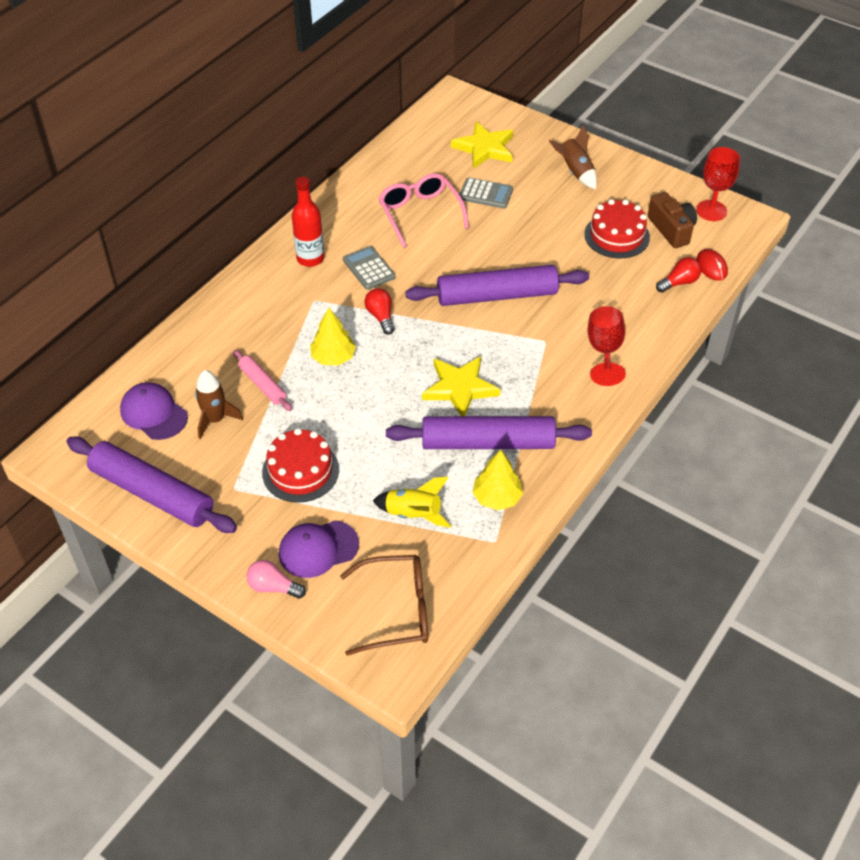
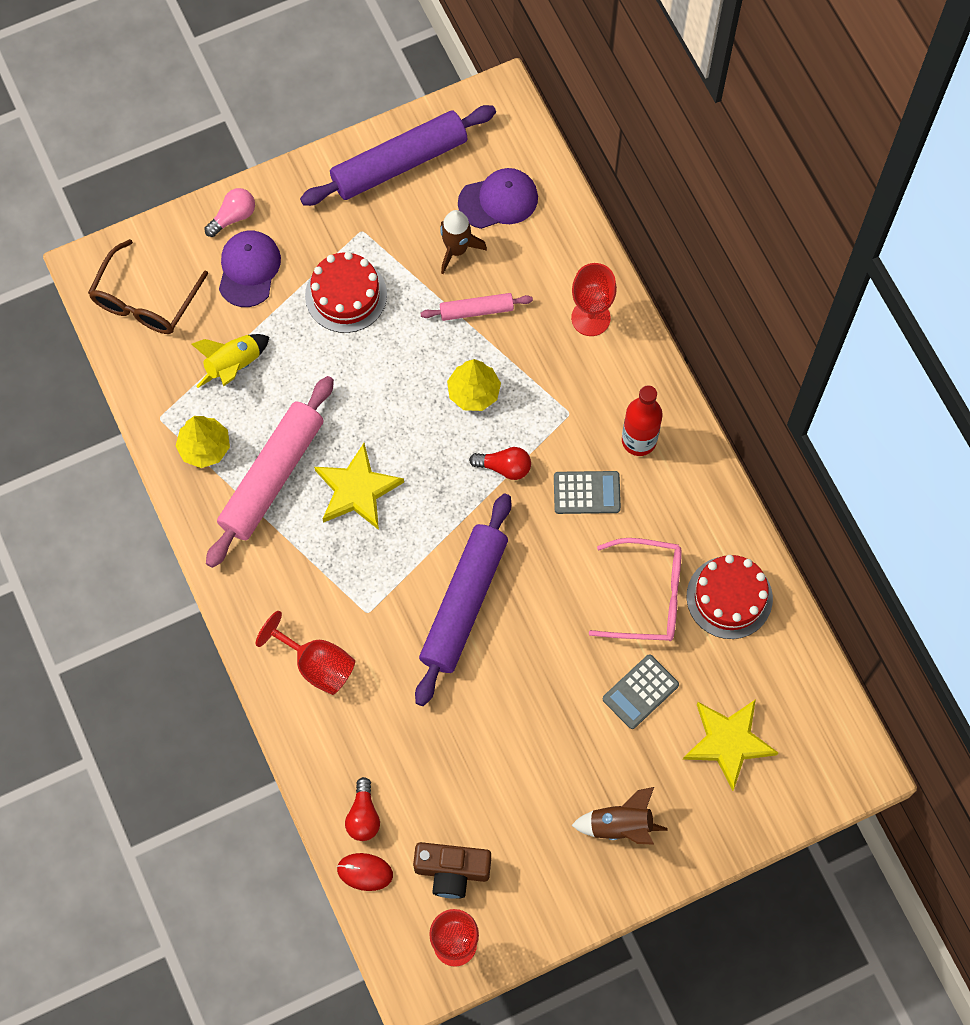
camera: 120 degrees right, 20 degrees up
purple rolling pin [386,416,592,449] -> pink rolling pin [206,376,334,568]
red cake [584,199,650,259] -> red cake moved to [687,555,773,639]
none -> red goblet [571,263,617,336]

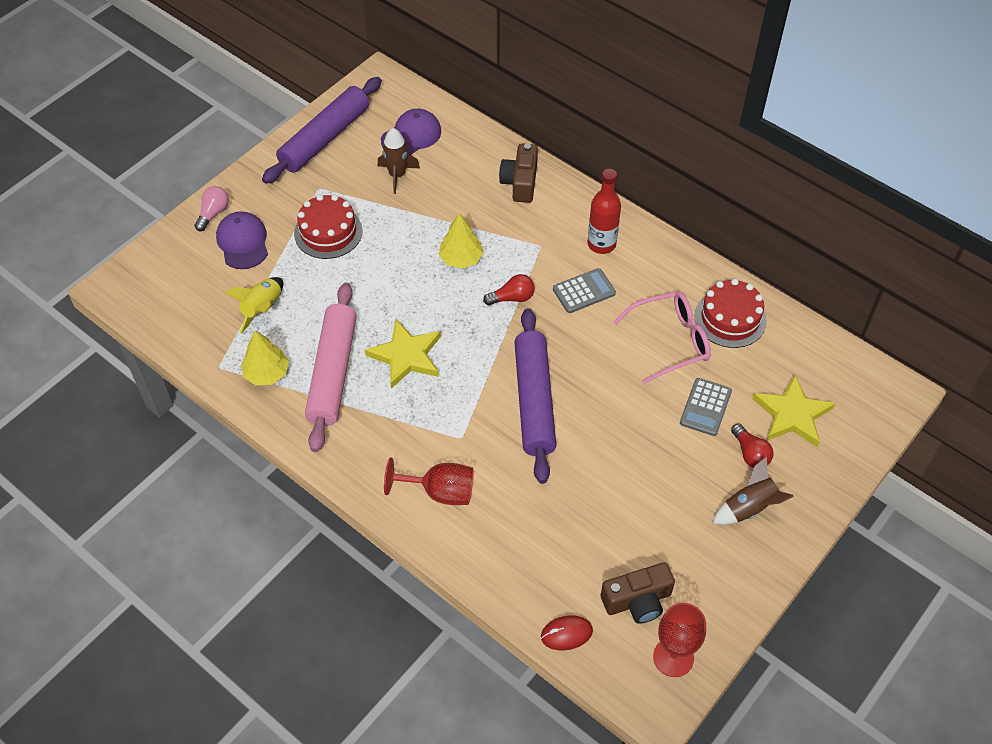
camera: 25 degrees left, 15 degrees down
brown glasses [88,239,208,334] -> none
red light bulb [345,777,380,841] -> red light bulb moved to [731,423,773,468]
pink rolling pin [420,293,533,321] -> none
red goblet [571,263,617,336] -> brown camera [499,143,538,203]

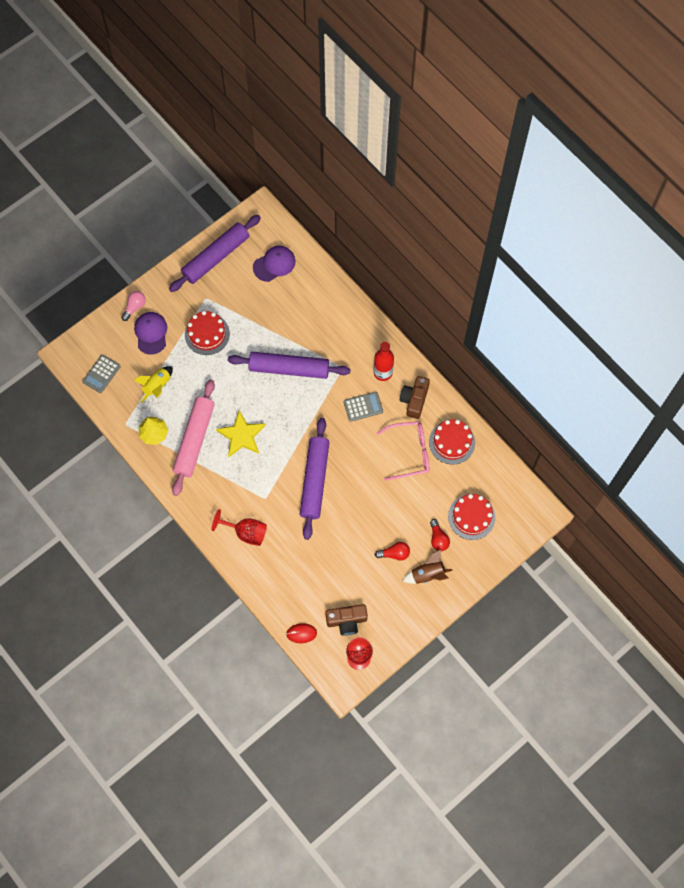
camera: 10 degrees right, 15 degrees up
brown rocket [378,128,420,194] -> none
yellow tree [439,213,483,269] -> purple rolling pin [228,352,351,379]
red light bulb [483,274,535,306] -> red light bulb moved to [375,542,410,561]
brown camera [499,143,538,203] -> brown camera moved to [400,376,430,419]
grey calculator [680,378,732,436] -> grey calculator moved to [82,355,120,393]
yellow star [752,375,835,447] -> red cake [448,494,495,540]

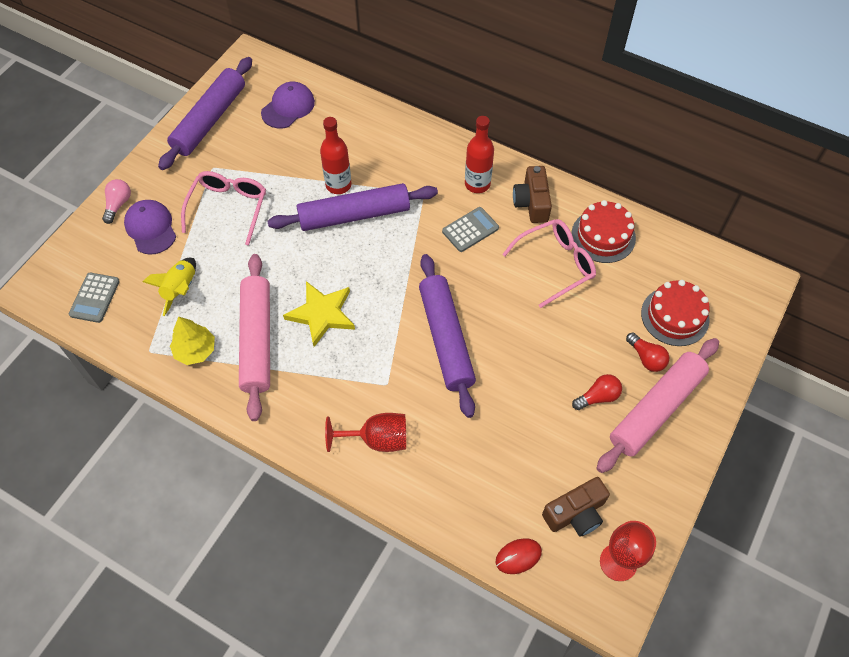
camera: 20 degrees left, 10 degrees down
red cake [185,311,230,355] -> pink glasses [181,171,266,245]
brown rocket [403,549,453,584] -> pink rolling pin [596,338,719,473]
none -> red bottle [320,117,351,194]

